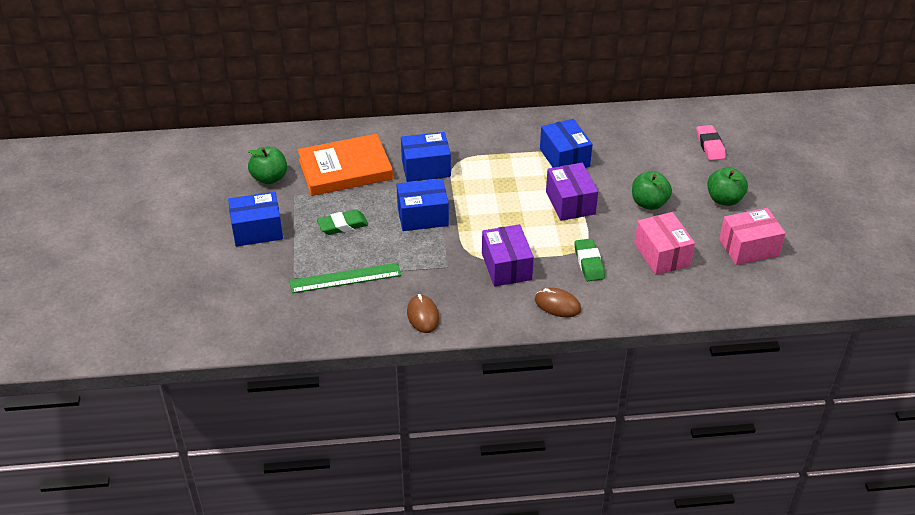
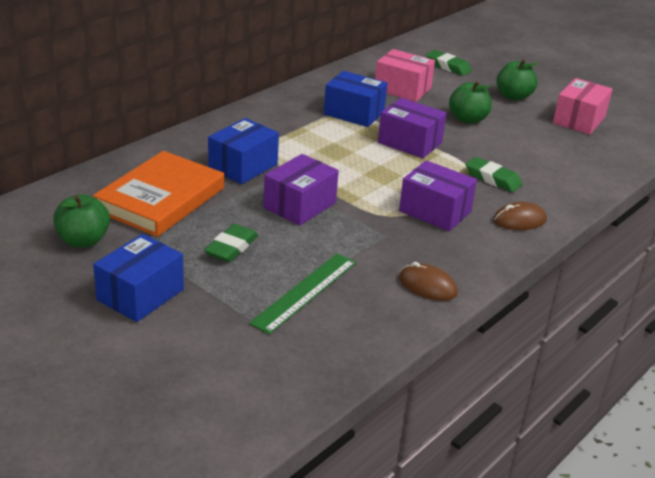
camera: 45 degrees left, 10 degrees down
blue box [396,179,449,231] -> purple box [263,154,339,226]
pink box [634,212,695,275] -> pink box moved to [375,49,435,102]
pink eraser [696,125,726,160] -> green eraser [426,50,472,76]

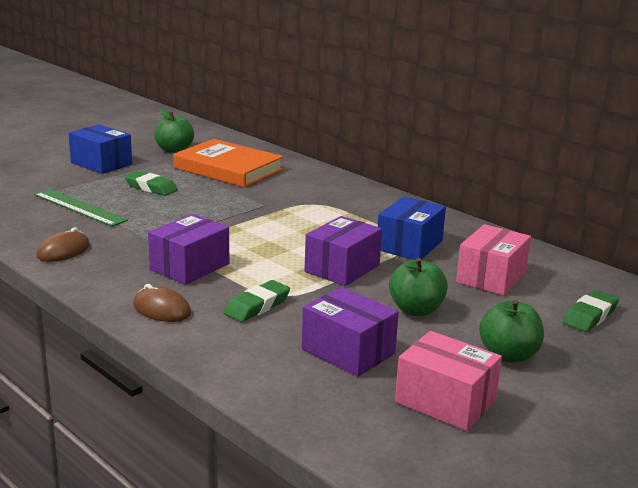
camera: 95 degrees right, 10 degrees down
blue box [208,118,279,184] -> none
purple box [263,154,339,226] -> purple box moved to [302,287,399,377]
brown mouse [493,202,547,230] -> brown mouse turned 45 degrees counterclockwise [133,284,191,322]

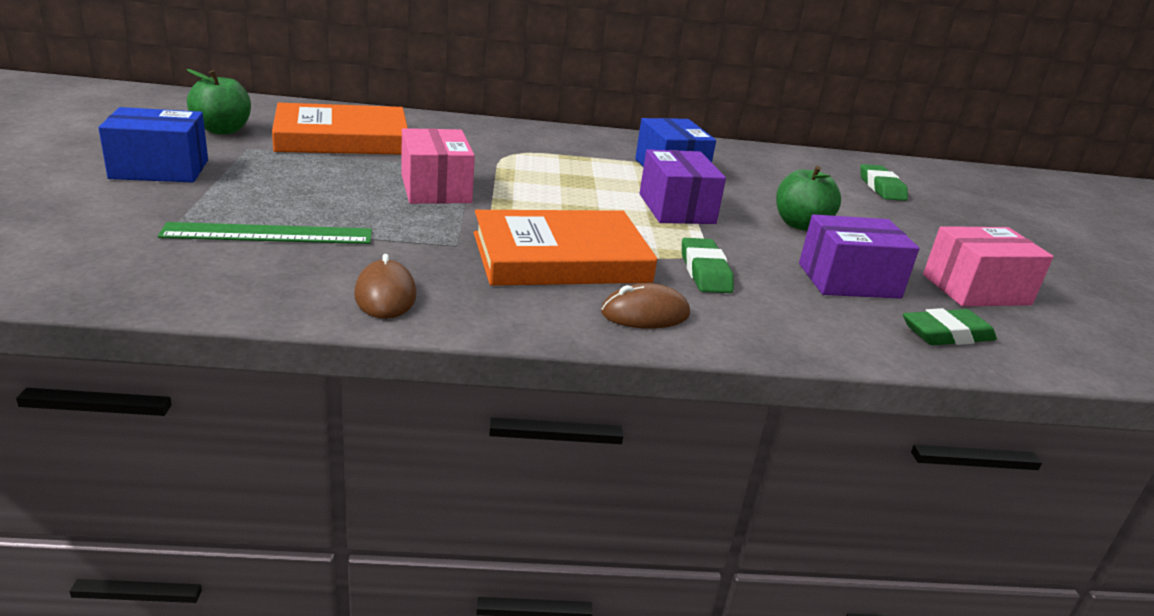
camera: 50 degrees left, 5 degrees up
green eraser [125,171,178,196] -> green eraser moved to [903,308,997,345]
purple box [148,214,229,285] -> orange book [474,210,657,286]
pink box [456,224,531,296] -> pink box moved to [401,128,475,204]
green apple [479,300,544,362] -> none

